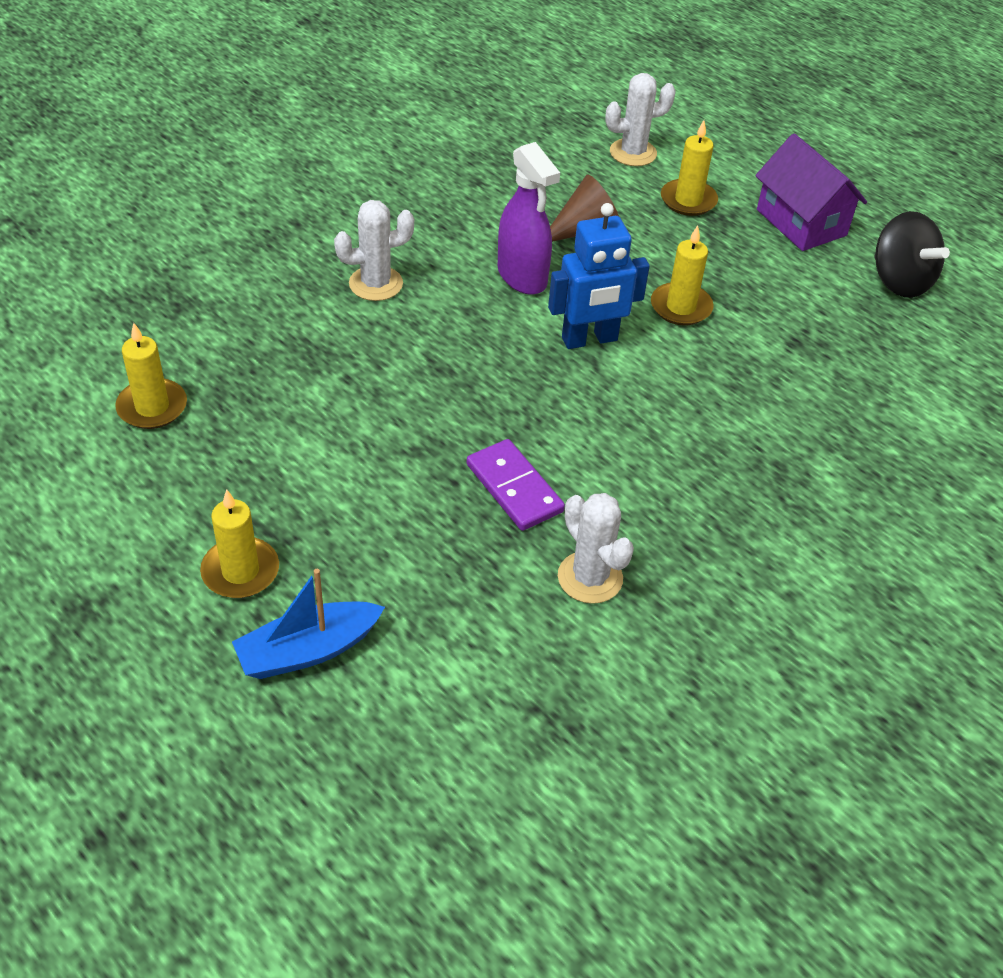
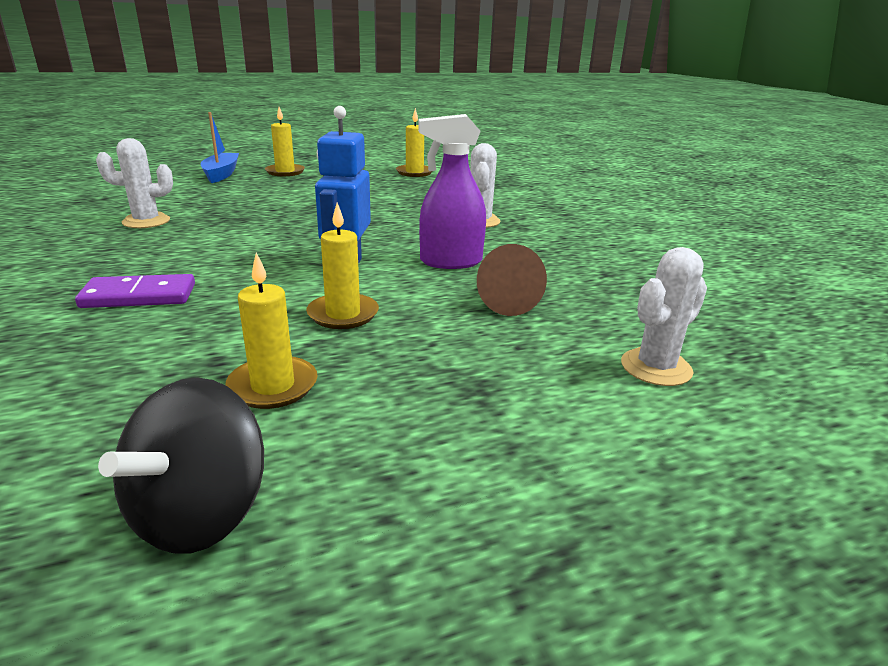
camera: 115 degrees right, 20 degrees down
purple domino [467,439,565,531] -> purple domino moved to [75,274,195,308]
white cactus [605,73,676,166] -> white cactus turned 45 degrees clockwise [621,247,707,386]
yellow candle [661,120,718,216] -> yellow candle moved to [225,253,317,409]
purple house [755,133,867,251] -> none
black spinning top [874,211,950,298] -> black spinning top turned 60 degrees counterclockwise [98,378,264,554]

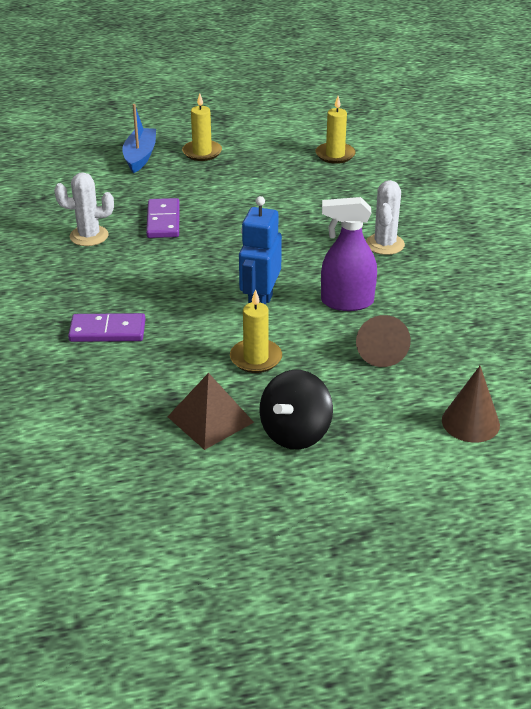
camera: 10 degrees right, 10 degrees up
black spinning top [98,378,264,554] -> black spinning top moved to [260,370,333,450]
yellow candle [225,253,317,409] -> brown pyramid [167,373,254,450]
white cactus [621,247,707,386] -> brown cone [442,366,500,442]
none -> purple domino [146,198,180,238]

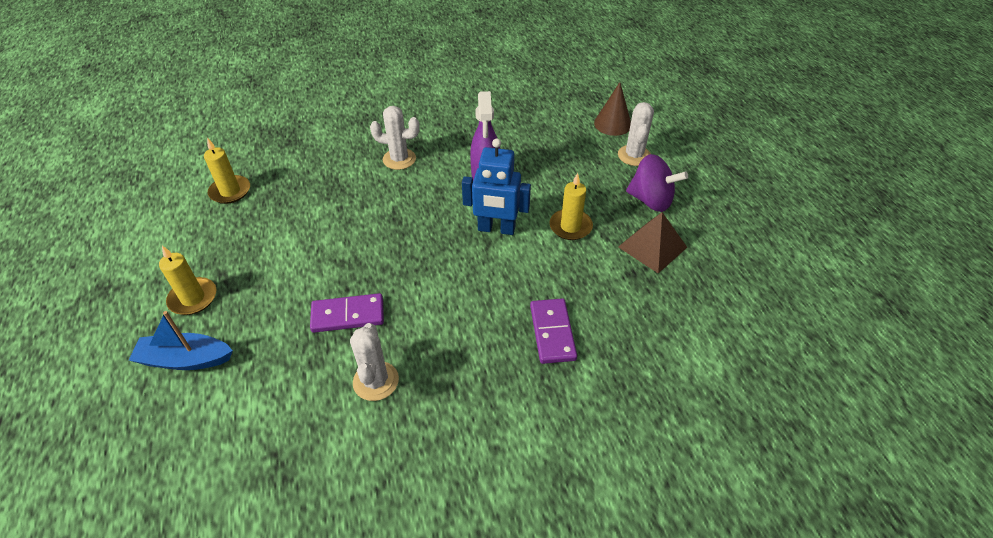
camera: 95 degrees left, 10 degrees up
black spinning top [260,370,333,450] -> purple spinning top [626,154,688,212]
brown cone [356,315,411,367] -> none
none -> white cactus [618,102,654,166]

